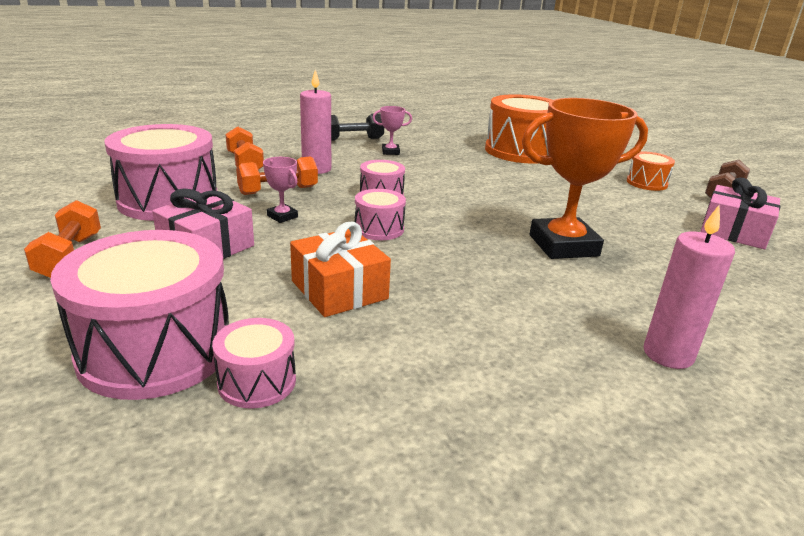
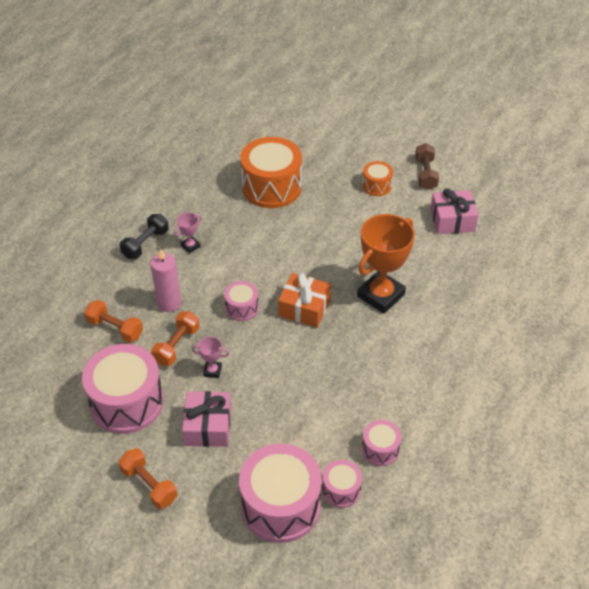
camera: 35 degrees left, 20 degrees up
orange gift [290,222,391,317] -> orange gift moved to [278,273,331,328]
pink drum [355,189,406,240] -> pink drum moved to [362,420,401,466]
pink candle [644,205,735,369] -> none

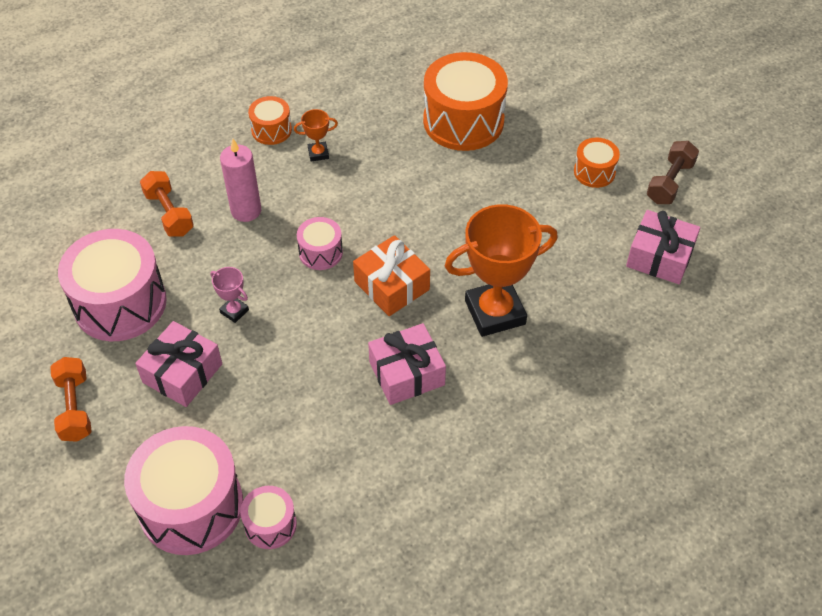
camera: 30 degrees right, 5 degrees up
black dumbbell [120,214,169,259] -> orange drum [248,96,292,145]
orange dumbbell [151,311,200,366] -> none
pink trophy [174,213,202,253] -> orange trophy [294,109,338,162]
pink drum [362,420,401,466] -> none
none -> pink gift [368,323,446,405]

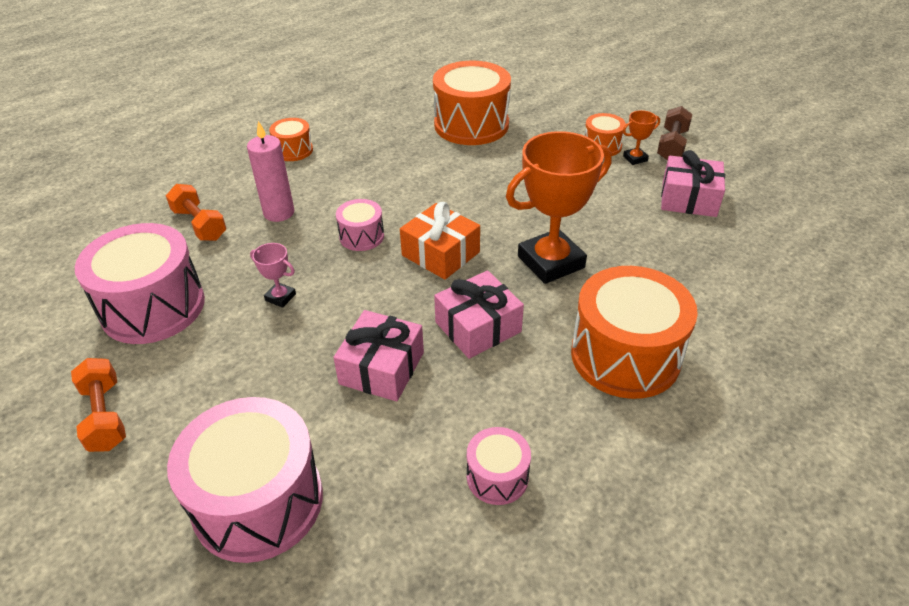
camera: 10 degrees left, 10 degrees down
pink gift [135,321,222,407] -> pink gift moved to [333,310,424,401]
pink drum [240,486,297,549] -> pink drum moved to [467,427,531,505]
orange trophy [294,109,338,162] -> orange trophy moved to [623,110,660,165]
none -> orange drum [571,266,698,399]

